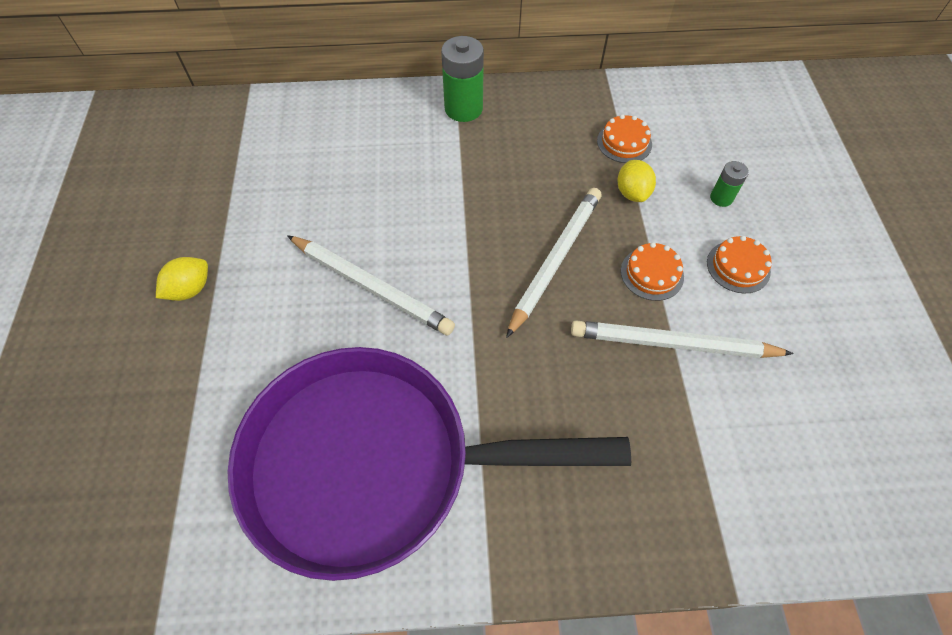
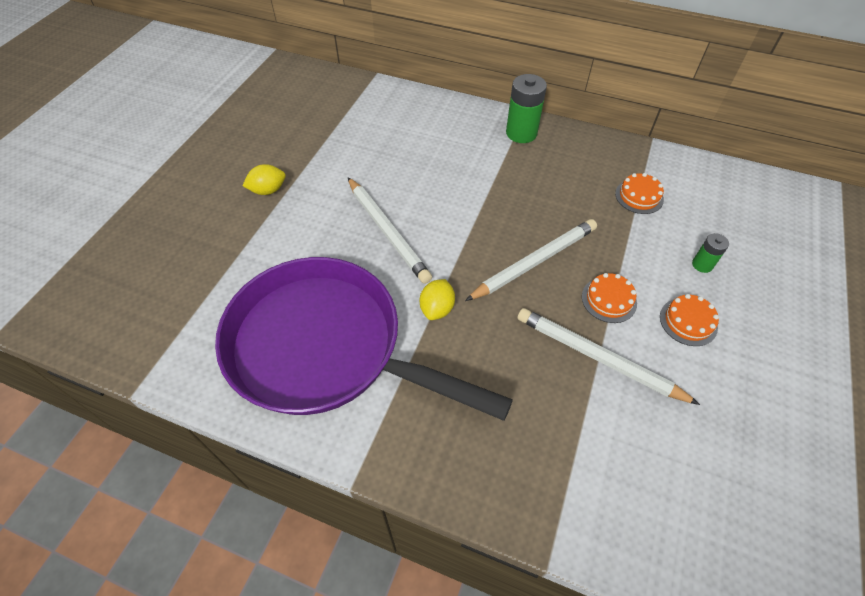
camera: 25 degrees right, 5 degrees down
yellow lemon [618,160,656,202] -> yellow lemon moved to [420,279,455,320]

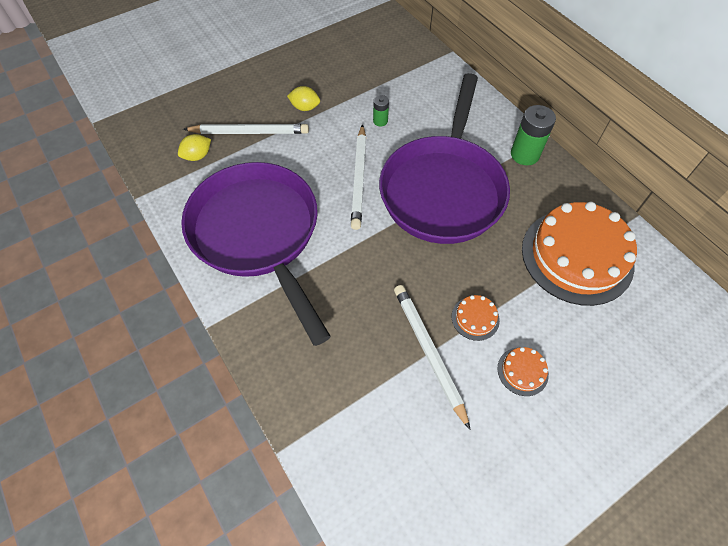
camera: 35 degrees right, 5 degrees up
yellow lemon [420,279,455,320] -> yellow lemon moved to [178,134,211,161]
white pencil [465,219,597,301] -> white pencil moved to [183,124,309,134]
orange cake [615,173,664,214] -> orange cake [522,202,637,306], size x2.46
green battery [692,233,729,273] -> green battery moved to [373,95,389,126]
none -> purple pan [379,73,510,244]

